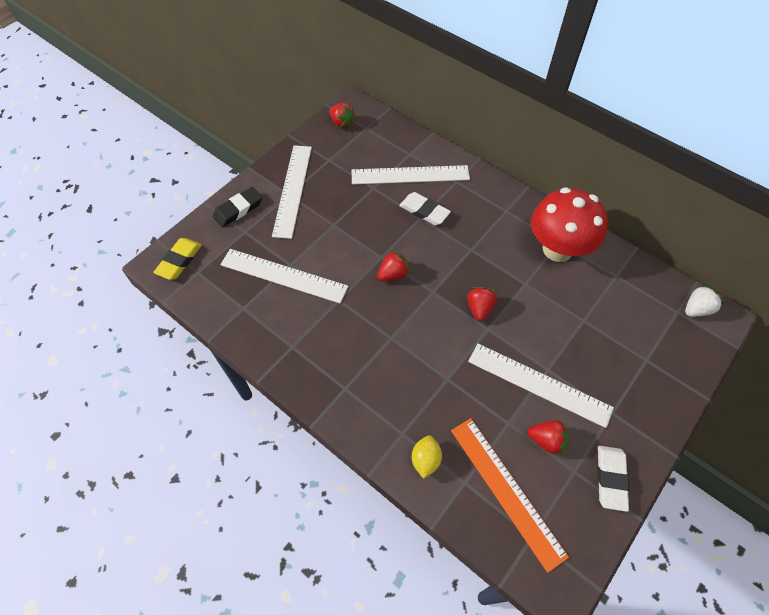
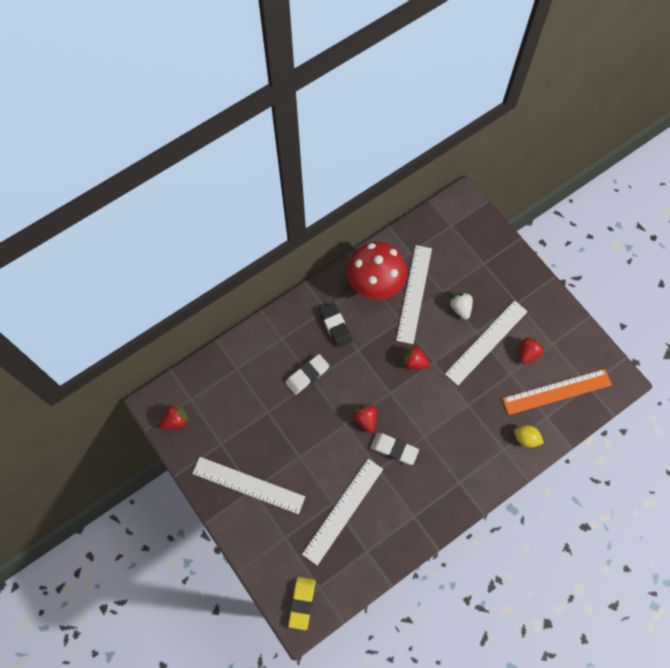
camera: 75 degrees left, 10 degrees up
yellow eraser [153,238,202,280] -> yellow eraser turned 60 degrees clockwise [288,577,315,630]
black eraser [213,187,263,227] -> black eraser moved to [319,303,352,348]
white ruler [352,165,470,185] -> white ruler moved to [396,245,432,344]
white eraser [597,446,629,512] -> white eraser moved to [370,433,419,465]
white strawberry [685,285,724,317] -> white strawberry moved to [449,292,473,319]

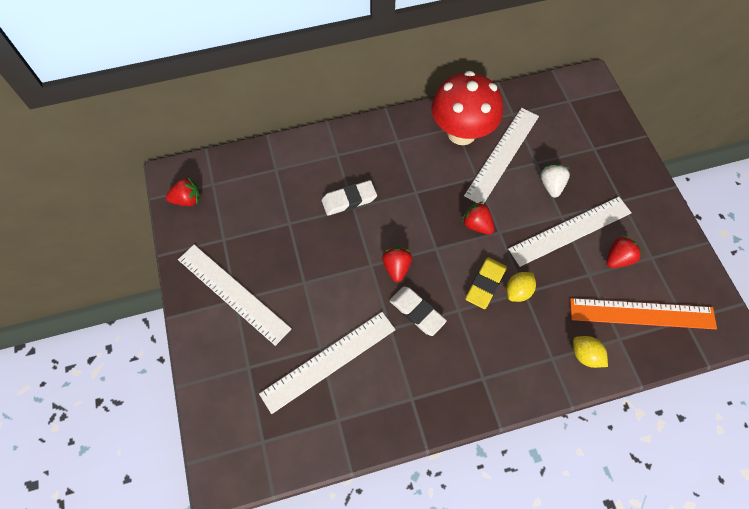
camera: 20 degrees right, 5 degrees down
yellow eraser [288,577,315,630] -> yellow eraser moved to [465,257,507,309]
black eraser [319,303,352,348] -> none
none -> yellow lemon [506,272,536,302]

